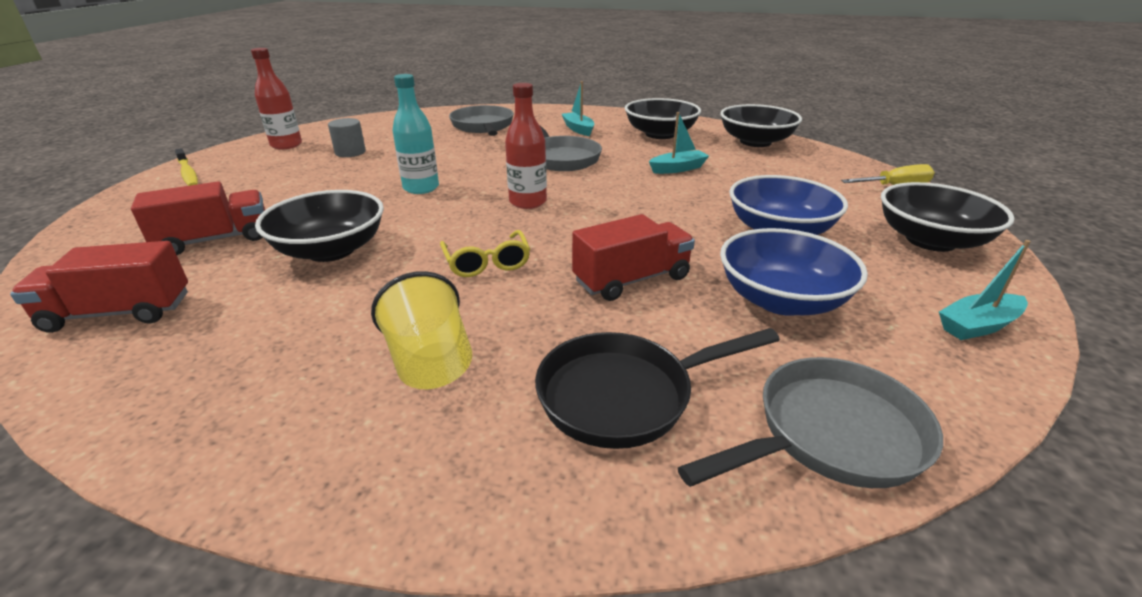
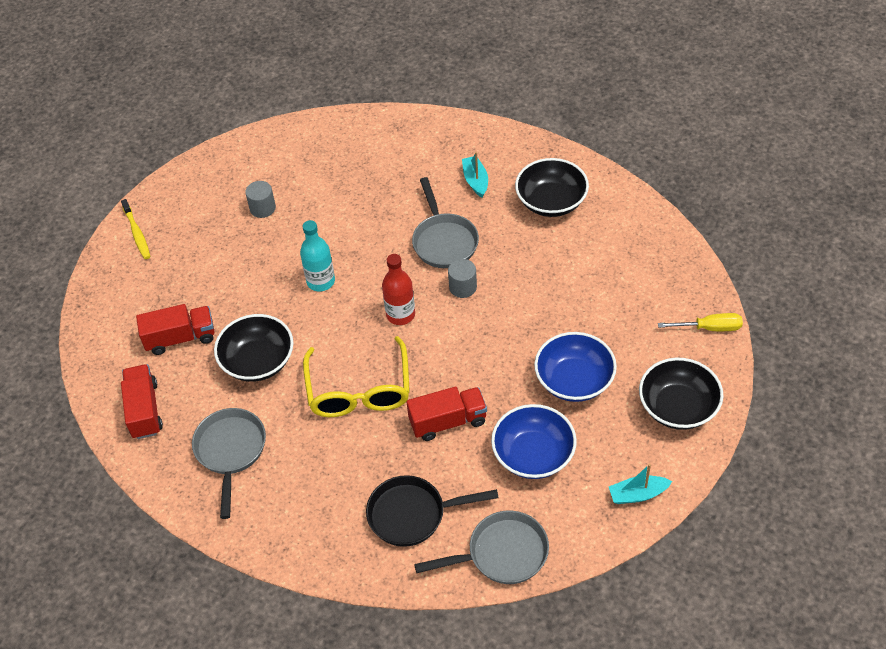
camera: 15 degrees right, 20 degrees up
red truck [10,241,188,333] -> red truck turned 75 degrees clockwise [121,364,163,439]
red bottle [251,48,302,149] -> none
yellow cup [371,271,472,389] -> none
yellow glasses [440,230,530,277] -> yellow glasses [303,336,410,417], size x1.86
grey pan [449,105,514,136] -> grey pan moved to [192,408,266,519]
turquoise boat [649,112,709,174] -> none
black bowl [720,104,802,147] -> none
none -> grey cylinder [448,259,477,298]

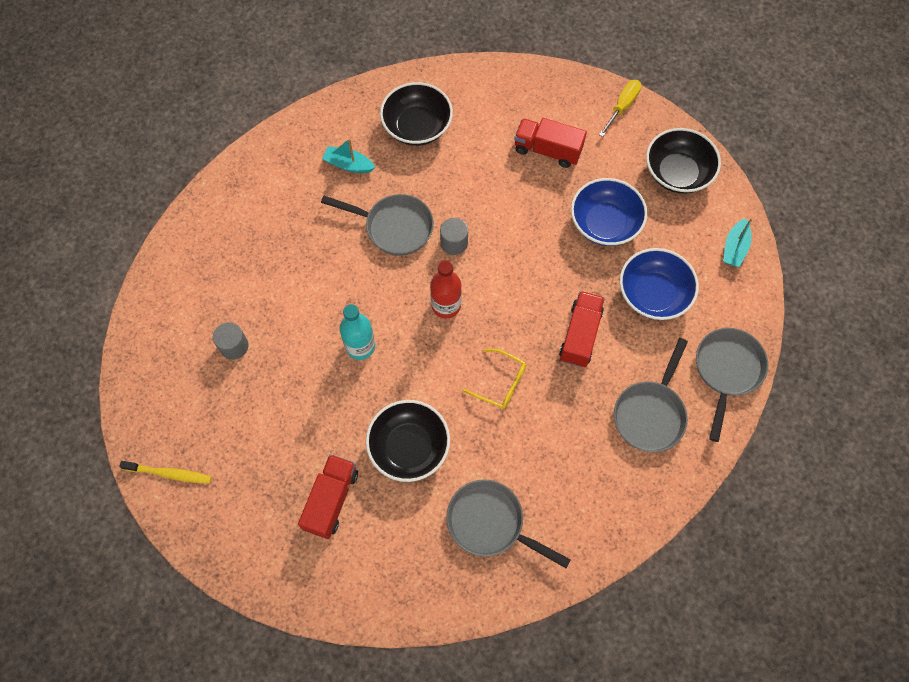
camera: 60 degrees left, 15 degrees up
red truck [121,364,163,439] -> red truck moved to [514,118,587,168]
yellow glasses [303,336,410,417] -> yellow glasses [463,349,526,409], size x0.54
black pan [366,475,499,547] -> grey pan [614,338,688,452]

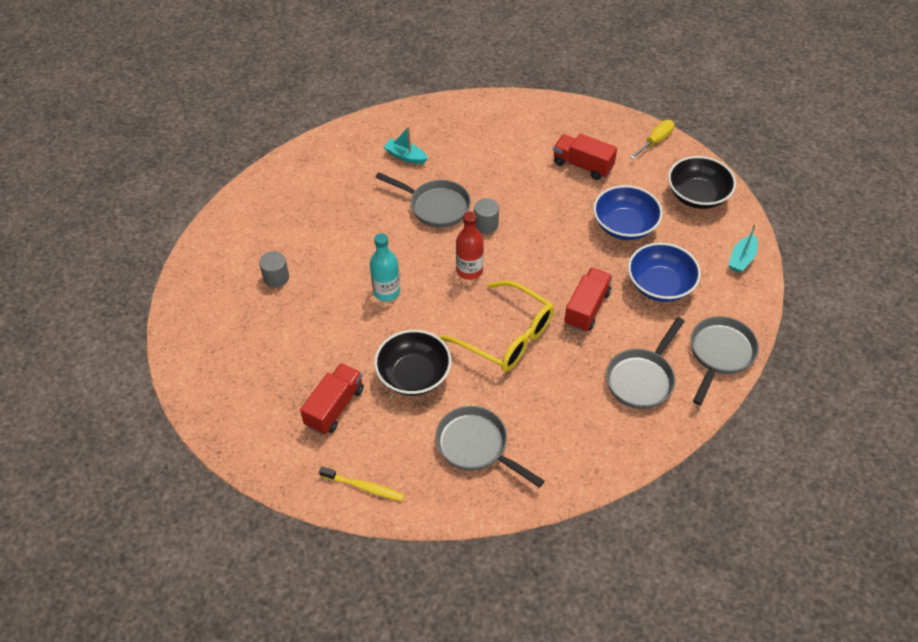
camera: 10 degrees right, 15 degrees down
yellow toothbrush [119,461,211,484] -> yellow toothbrush moved to [319,467,405,501]
black bowl [380,82,453,146] -> none
yellow glasses [463,349,526,409] -> yellow glasses [440,280,554,372], size x1.86

